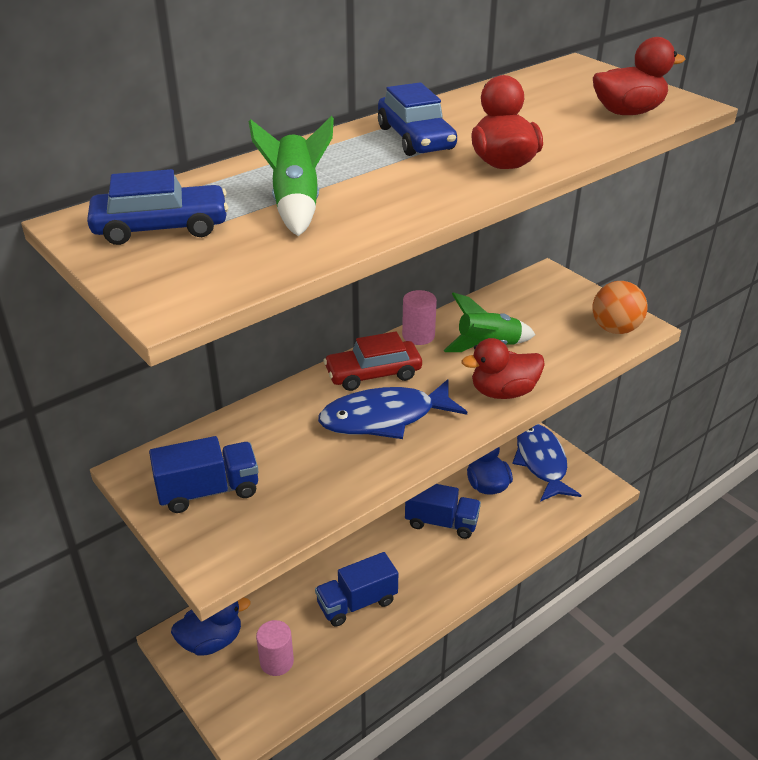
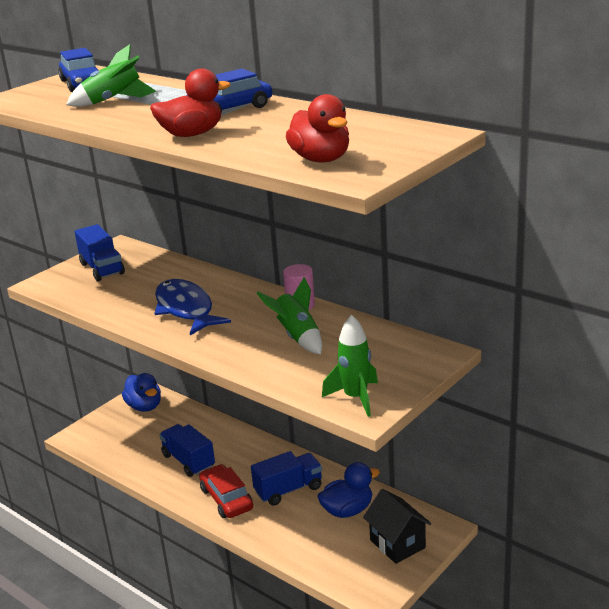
camera: 80 degrees right, 10 degrees down
pink cylinder [256,620,294,676] -> none
red car [323,332,422,391] -> red car moved to [199,464,253,518]
blue truck [405,484,481,539] -> blue truck turned 120 degrees counterclockwise [251,451,322,506]
red duck [462,338,545,399] -> none
blue fish [512,424,581,502] -> black house [363,489,431,564]
orange ball [592,281,647,334] -> green rocket [322,314,378,417]

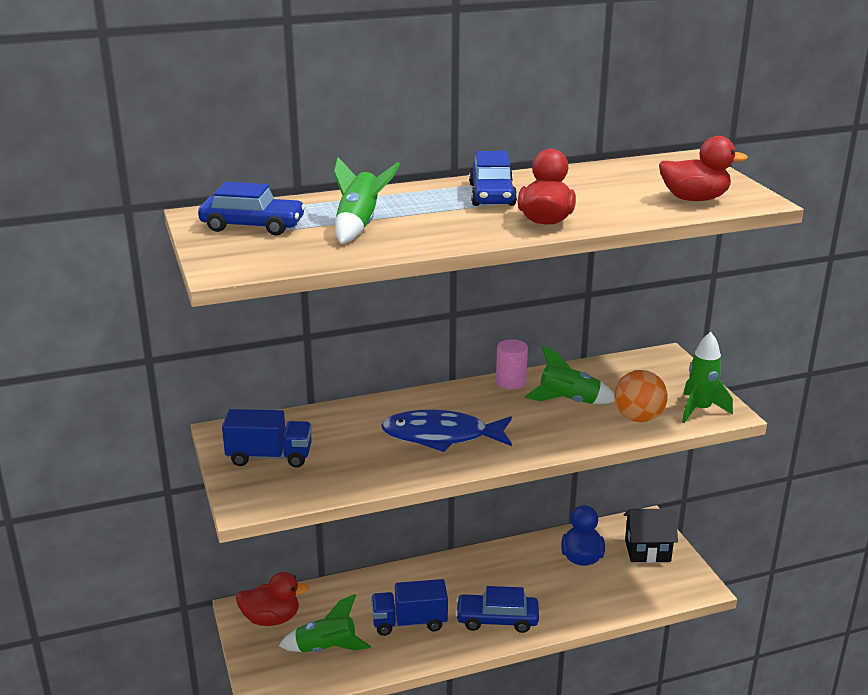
camera: 60 degrees left, 0 degrees up
blue duck [122,373,161,412] -> red duck [236,572,309,626]
red car [199,464,253,518] -> blue car [455,586,539,633]
blue truck [251,451,322,506] -> none
none -> green rocket [279,594,371,652]
none -> orange ball [614,370,668,422]

